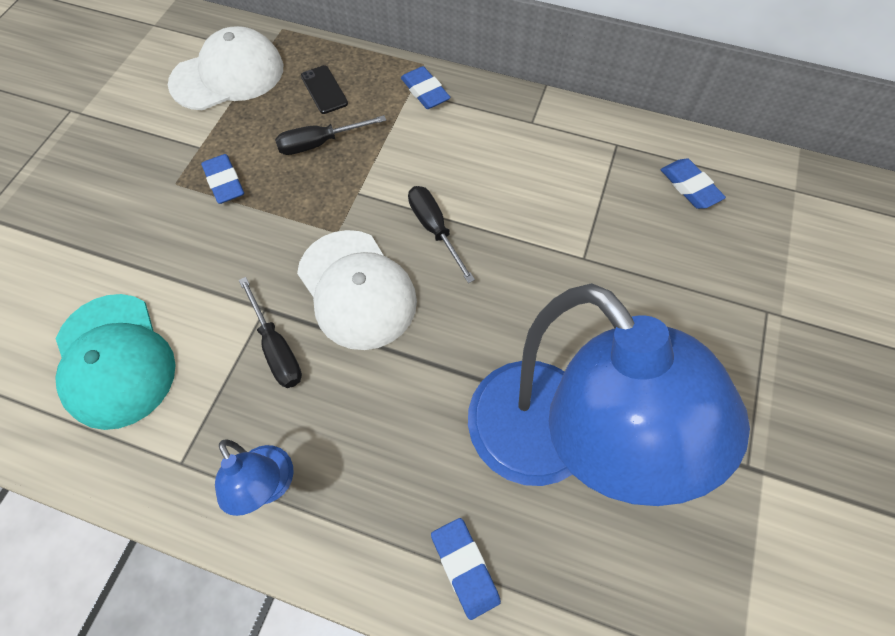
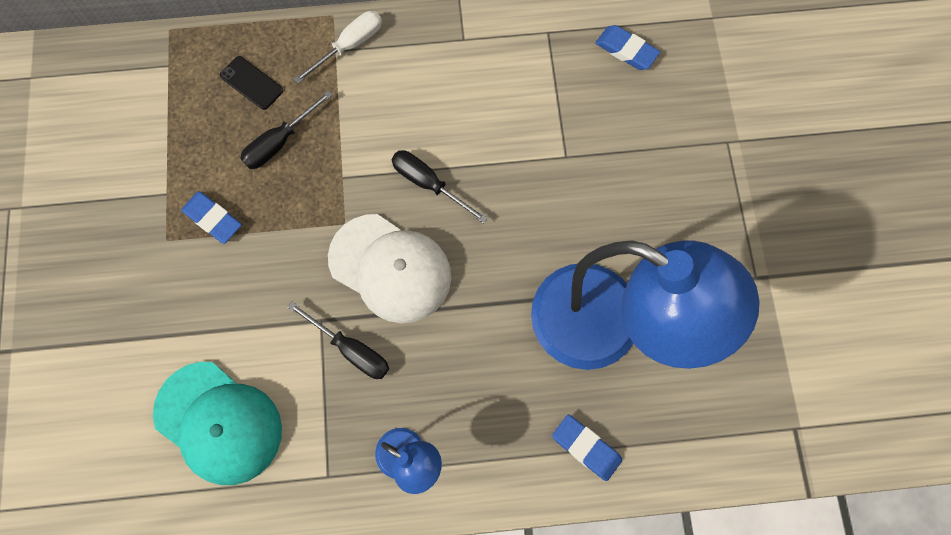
camera: 25 degrees left, 10 degrees up
white cap [168,26,283,110] -> none
blue eraser [401,66,451,109] -> white screwdriver [293,11,382,84]

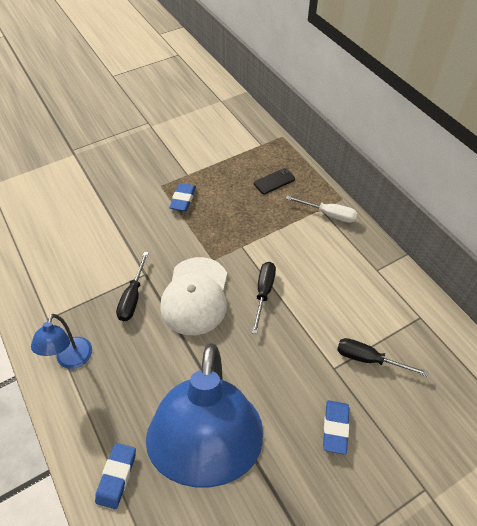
camera: 65 degrees right, 20 degrees down
turquoise cap [153,362,282,485] -> none
black phone [220,56,283,110] -> black phone turned 45 degrees clockwise [254,168,295,194]
black screwdriver [240,91,332,169] -> black screwdriver moved to [337,338,429,377]
blue eraser [595,25,660,70] -> blue eraser moved to [323,400,349,455]

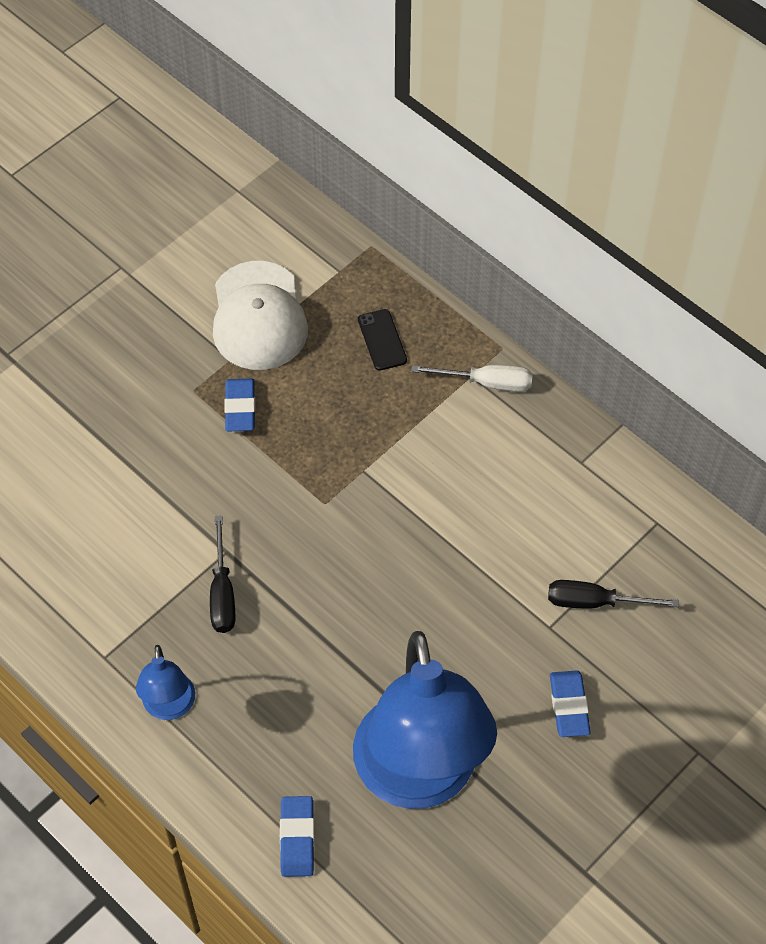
camera: 15 degrees left, 5 degrees up
white cap [160,257,227,335] -> white cap moved to [213,261,308,370]
black screwdriver [252,262,276,334] -> none
black phone [254,168,295,194] -> black phone turned 60 degrees counterclockwise [358,309,407,371]

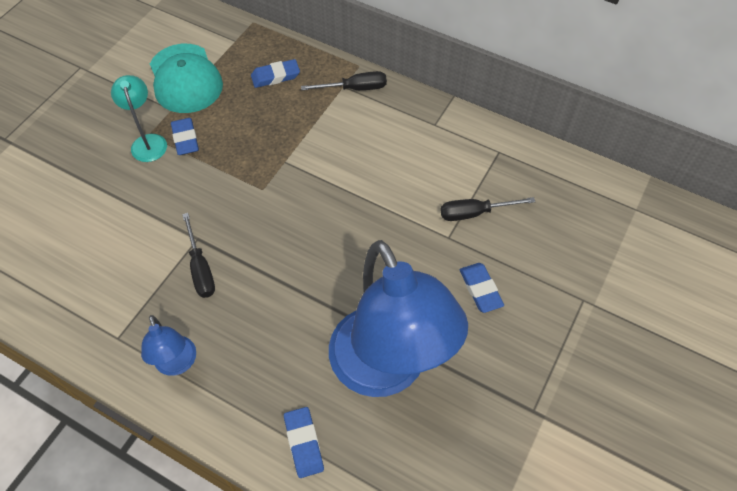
camera: 15 degrees left, 0 degrees up
white cap [213,261,308,370] -> turquoise cap [150,44,223,113]
black phone [358,309,407,371] -> blue eraser [251,59,300,88]
white screwdriver [411,365,533,392] -> black screwdriver [301,71,387,90]
none -> turquoise lamp [111,75,167,162]

